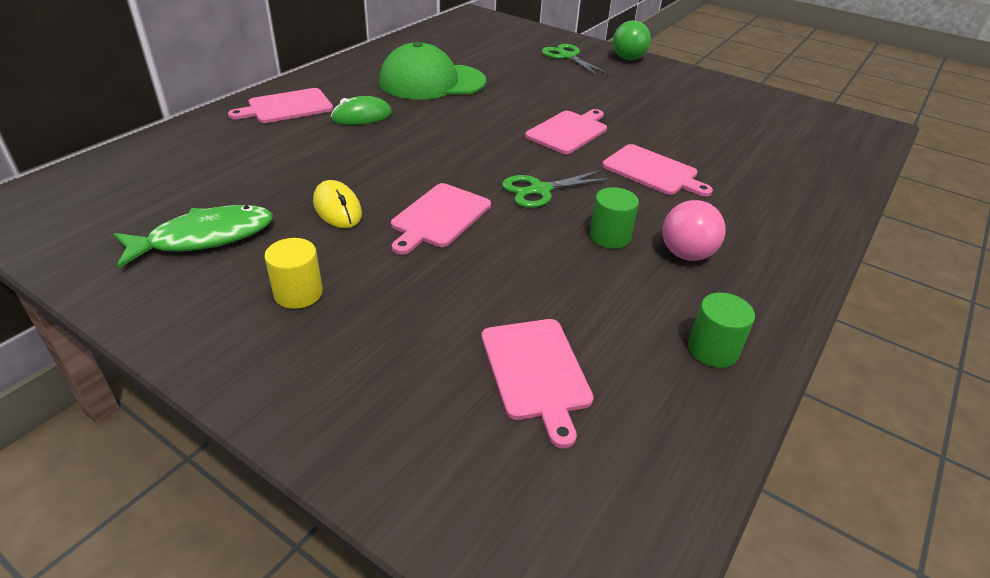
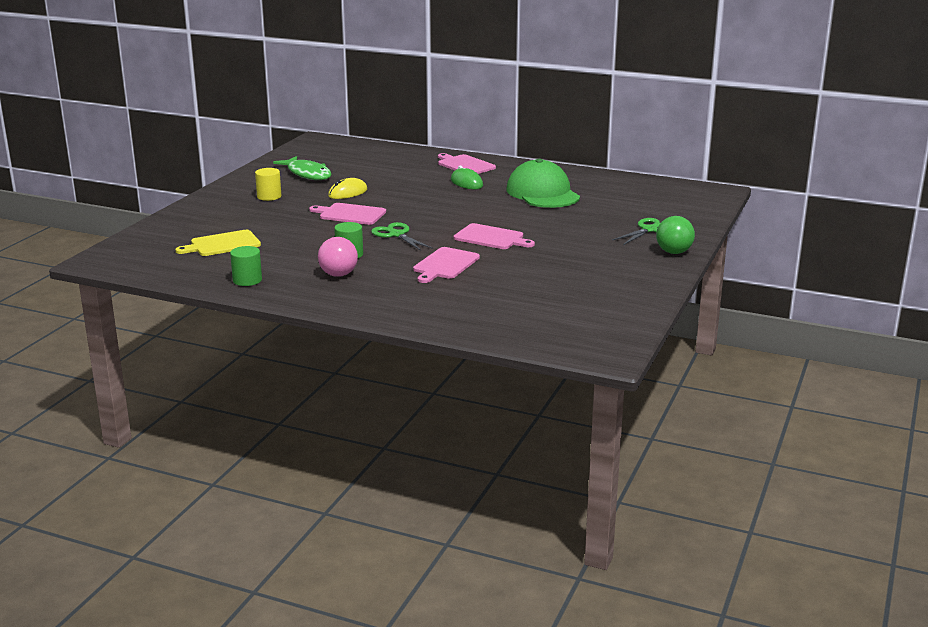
camera: 80 degrees right, 15 degrees down
pink cutting board [481,319,594,448] -> yellow cutting board [175,230,261,256]

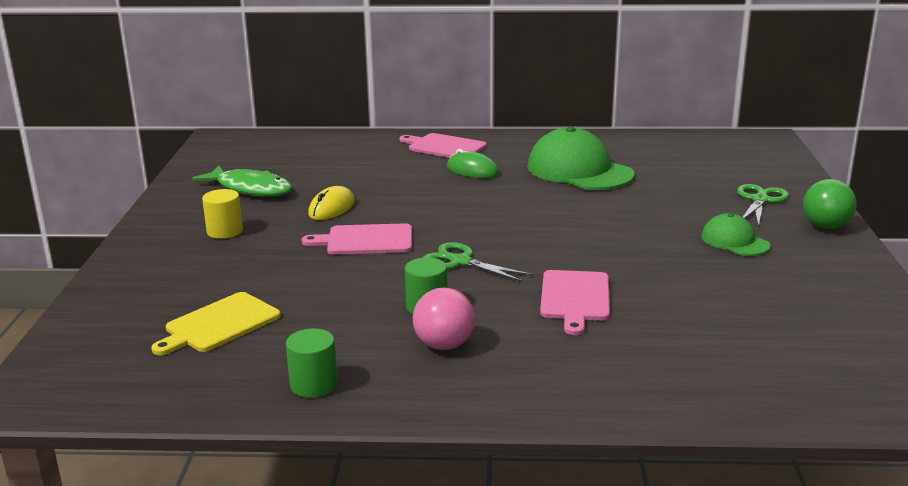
camera: 20 degrees left, 0 degrees up
pink cutting board [454,223,535,249] -> none
none -> green cap [701,213,770,256]

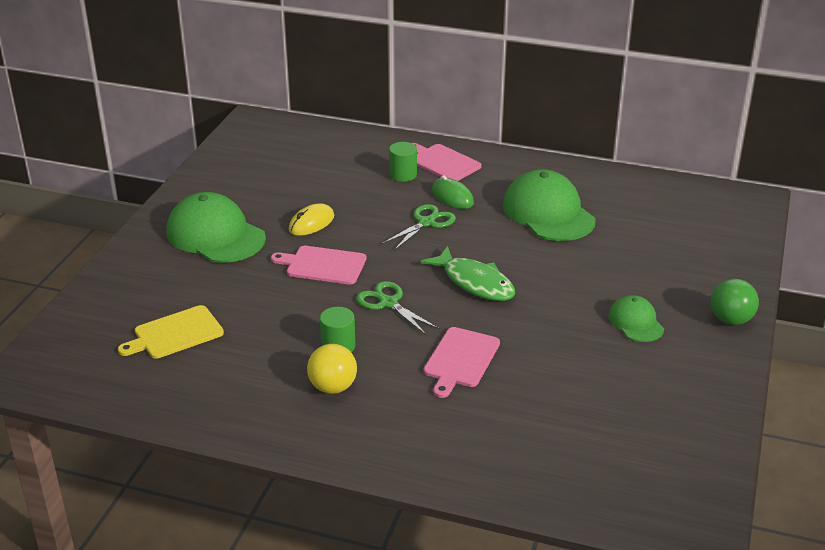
camera: 15 degrees right, 10 degrees up
green fish [192,165,292,197] -> green fish moved to [420,246,515,301]
yellow cylinder [202,189,243,239] -> green cap [166,192,266,263]
green cylinder [286,328,338,398] -> green cylinder moved to [389,142,417,182]
pink ball [413,287,475,350] -> yellow ball [307,344,357,394]
green scissors [737,184,789,227] -> green scissors moved to [382,204,456,251]

